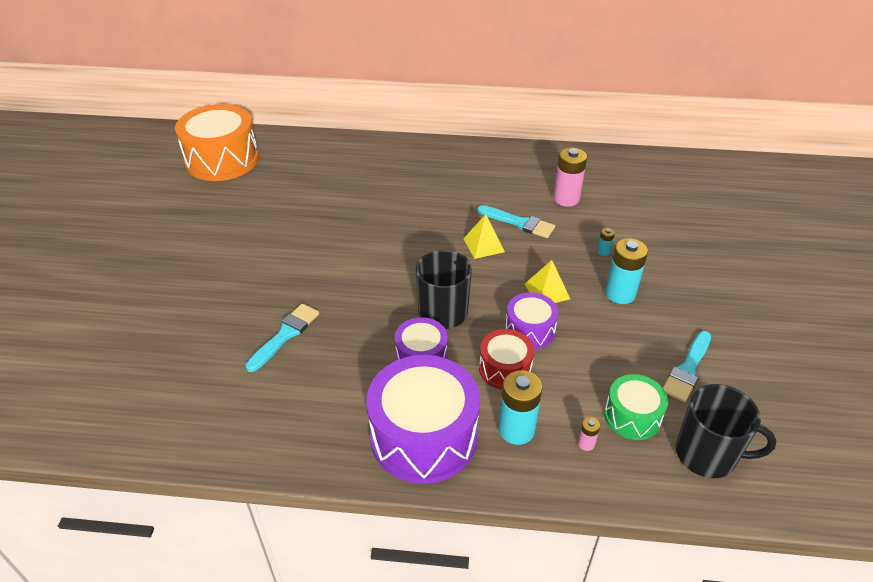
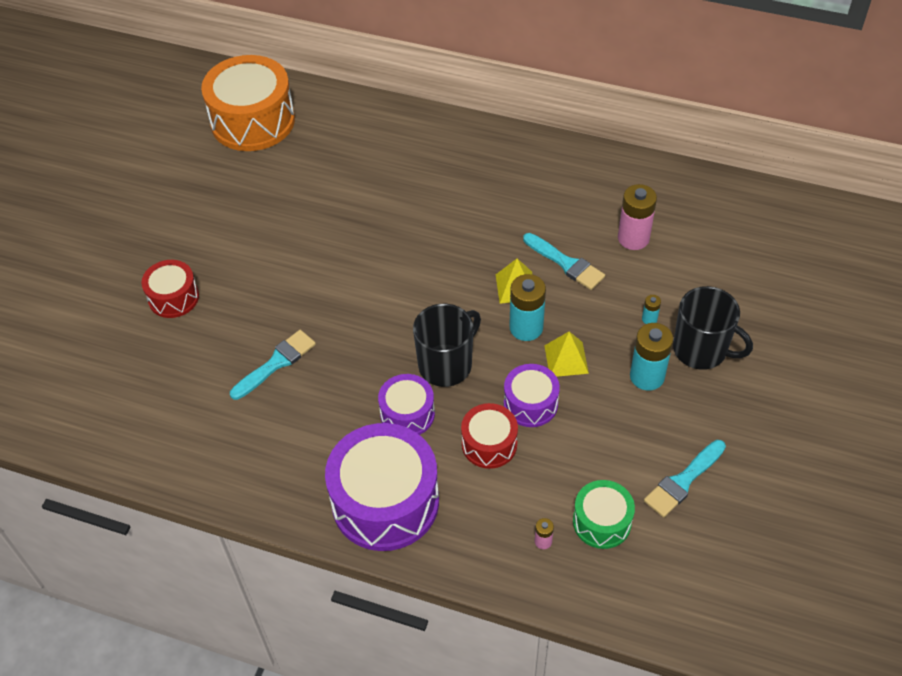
camera: 15 degrees right, 10 degrees up
turquoise battery [498,370,542,445] -> turquoise battery moved to [509,274,546,341]
black mug [676,384,776,478] -> black mug moved to [673,286,753,370]
none -> red drum [141,260,199,318]

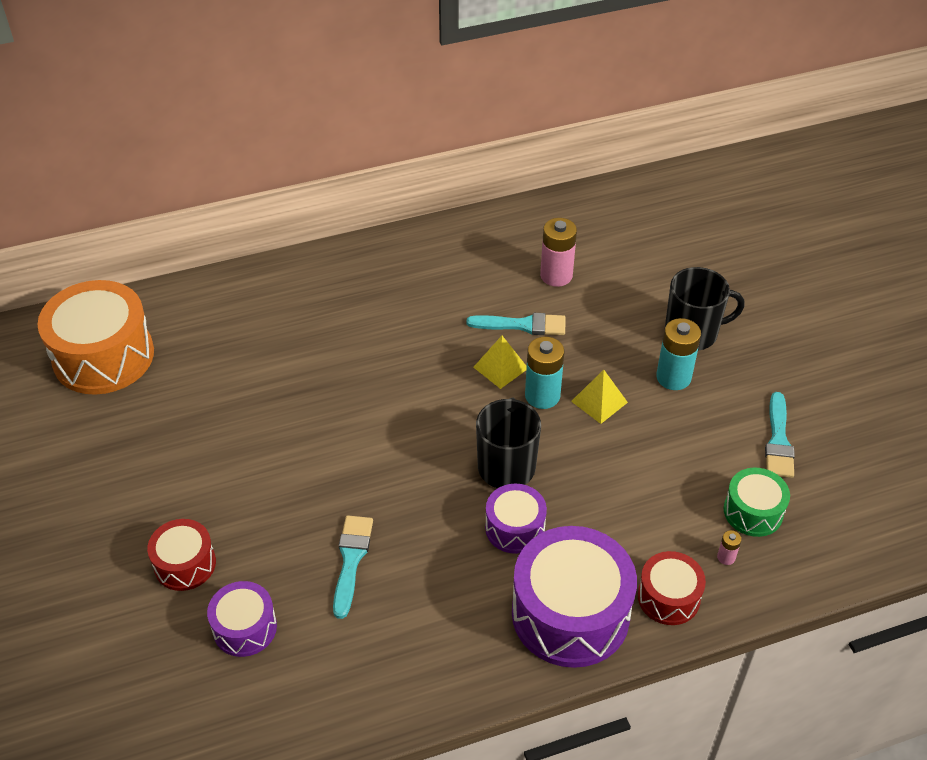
camera: 40 degrees left, 5 degrees down
red drum [461,403,518,469] -> red drum moved to [638,551,706,625]
purple drum [504,364,560,427] -> purple drum moved to [207,581,277,657]
turquoise battery [642,295,661,324] -> none

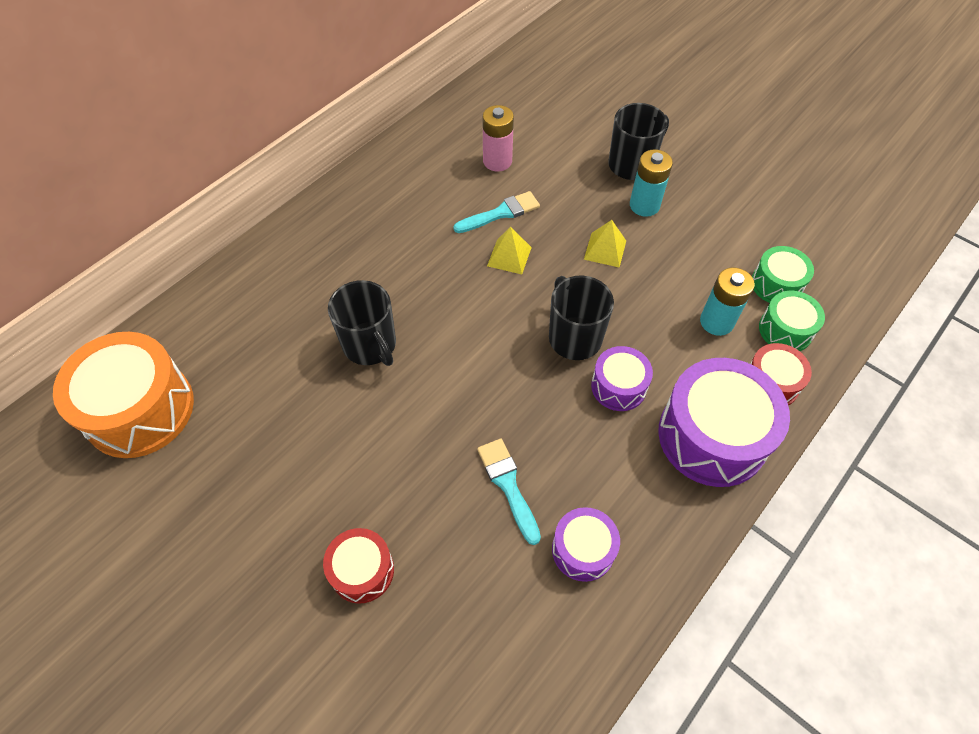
camera: 30 degrees left, 10 degrees up
purple drum [207,581,277,657] -> purple drum moved to [552,507,620,582]
turquoise battery [525,337,564,409] -> turquoise battery moved to [700,267,755,336]
pink battery [717,530,742,565] -> green drum [759,291,825,351]
turquoise brush [765,392,795,478] -> none
none -> black mug [328,280,396,366]

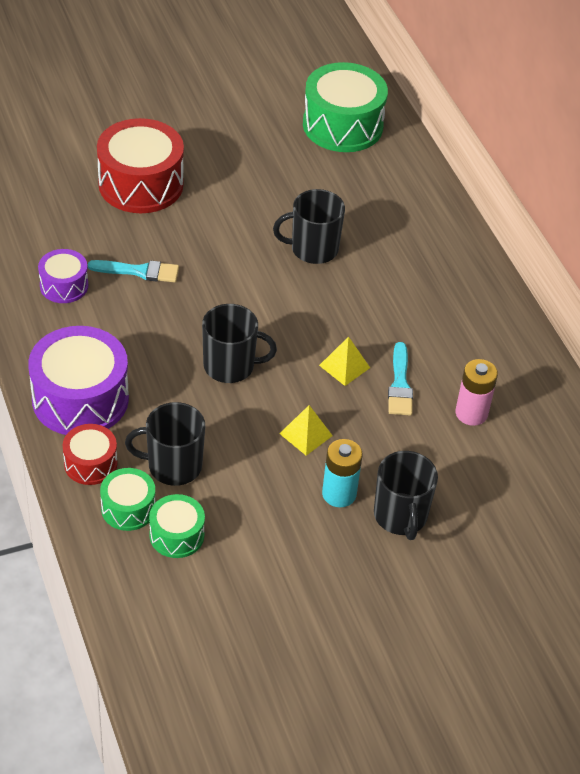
camera: 115 degrees right, 10 degrees down
orange drum [53,332,194,458] -> green drum [303,62,388,152]
red drum [323,528,394,604] -> red drum [97,118,184,213], size x1.87
purple drum [591,346,653,411] -> none
turquoise battery [700,267,755,336] -> black mug [125,402,205,486]

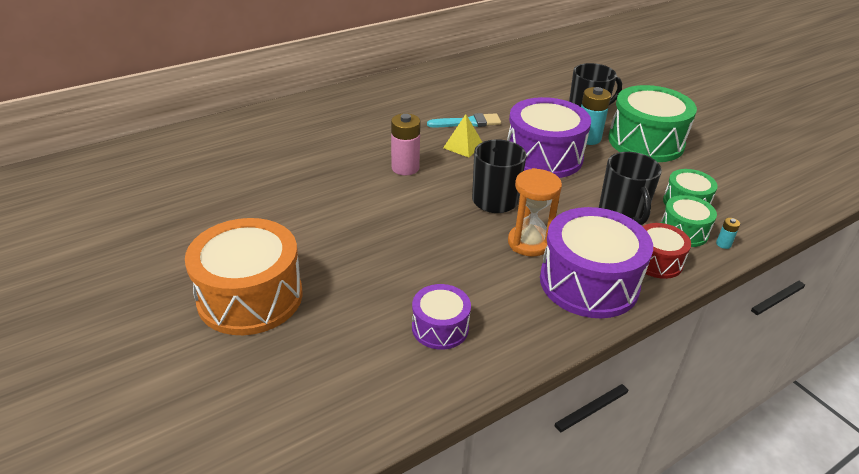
camera: 100 degrees left, 10 degrees down
turquoise brush [88,260,179,282] -> none
red drum [97,118,184,213] -> orange drum [185,218,303,335]
black mug [273,189,345,264] -> none
yellow pyramid [279,405,333,456] -> purple drum [507,97,591,178]
green drum [303,62,388,152] -> green drum moved to [608,85,697,162]
pink battery [456,359,498,426] -> pink battery moved to [391,113,421,176]
none -> orange hourglass [508,168,562,256]
none -> turquoise battery [716,218,740,249]

